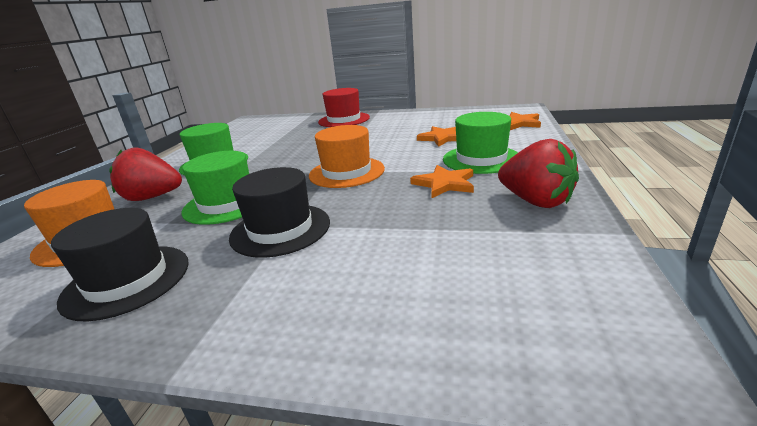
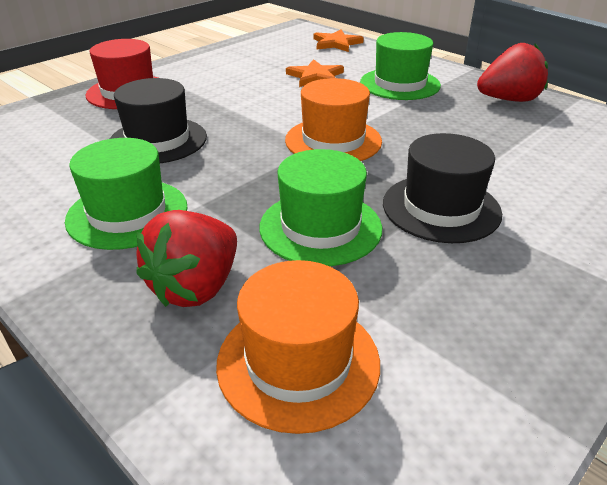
camera: 60 degrees left, 10 degrees up
black hat [51,208,189,321] -> black hat moved to [110,78,207,163]
orange star [410,165,474,198] -> none

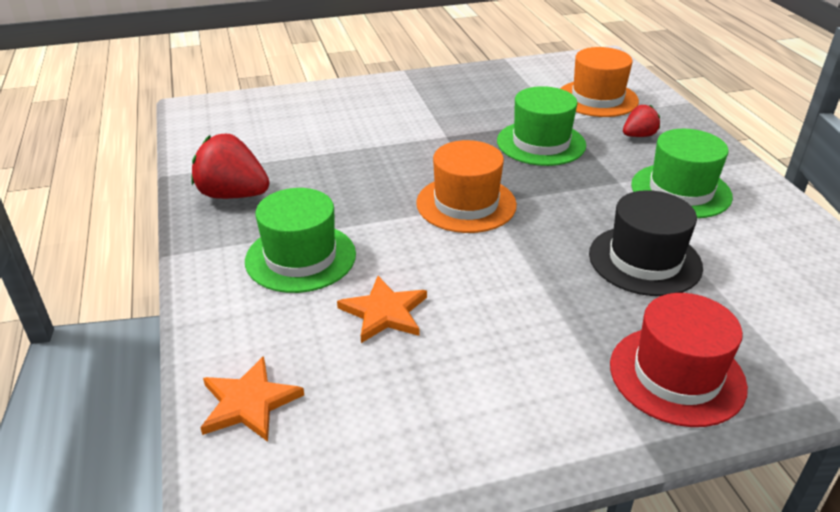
camera: 150 degrees left, 0 degrees up
red strawberry [136,210,237,307] -> red strawberry [623,105,660,137], size x0.56
black hat [383,133,502,243] -> none

